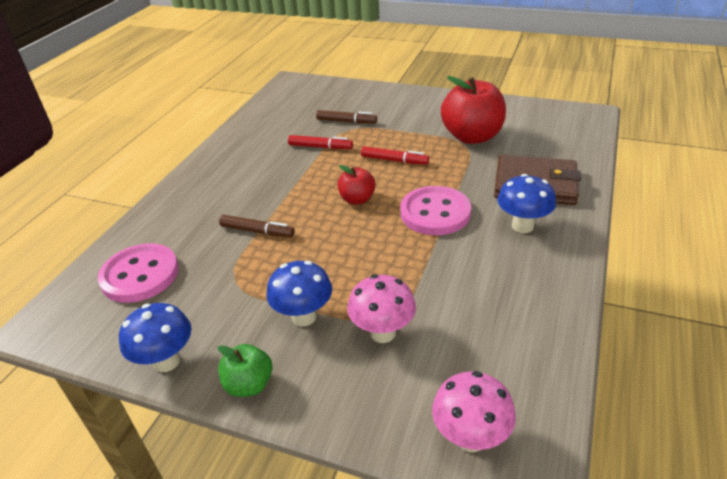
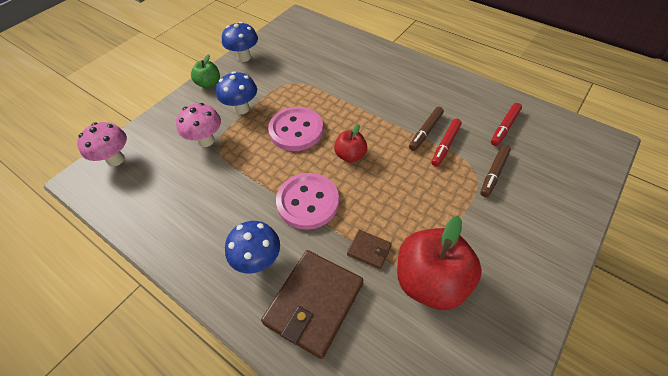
camera: 105 degrees right, 15 degrees up
pink button [98,243,179,303] -> pink button moved to [268,107,323,151]
brown marker [219,215,295,237] -> brown marker moved to [409,107,444,151]
red marker [361,146,429,165] -> red marker moved to [491,103,522,146]
none -> brown wallet [347,230,392,269]

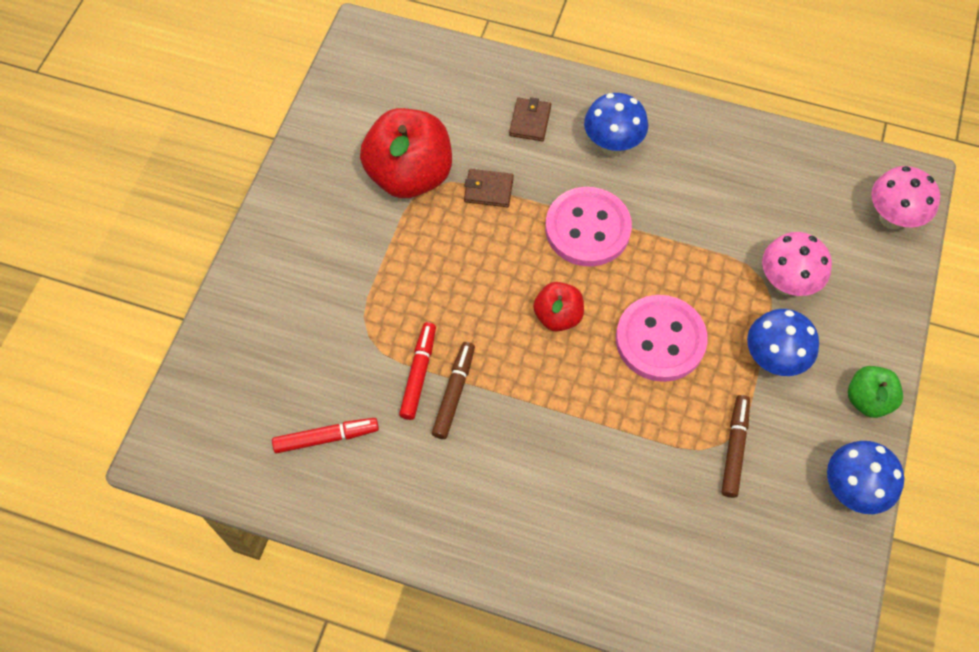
camera: 160 degrees right, 10 degrees up
brown wallet [261,250,363,359] -> brown wallet [509,97,551,141], size x0.46
brown marker [480,145,511,197] -> brown marker moved to [722,395,750,498]
red marker [491,103,522,146] -> red marker turned 60 degrees clockwise [272,418,379,453]

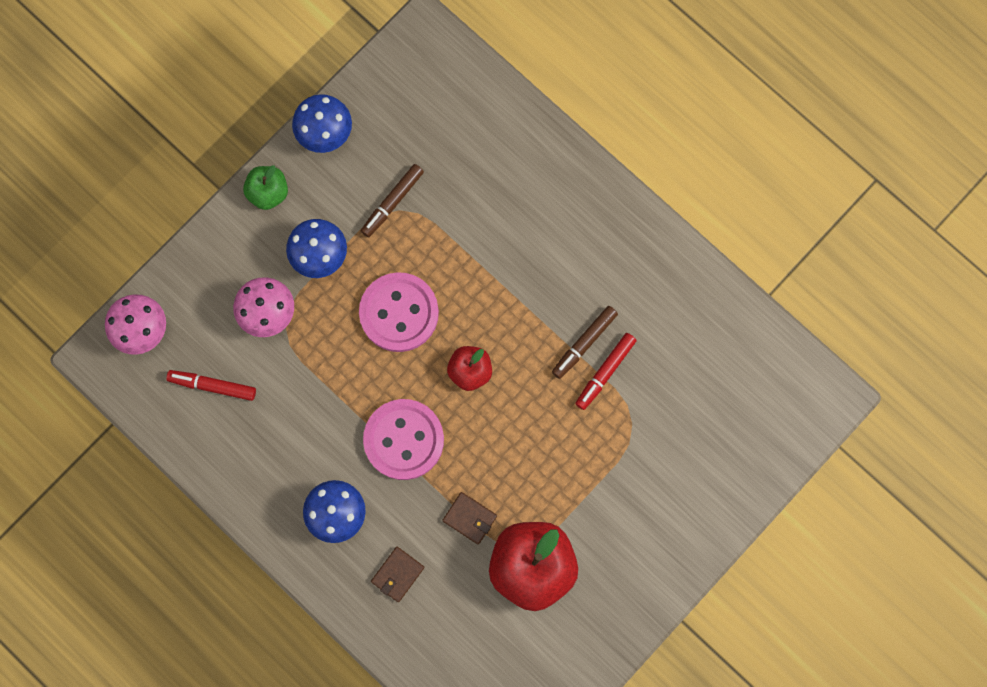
camera: 155 degrees left, 15 degrees up
red marker [272,418,379,453] -> red marker moved to [166,370,256,401]

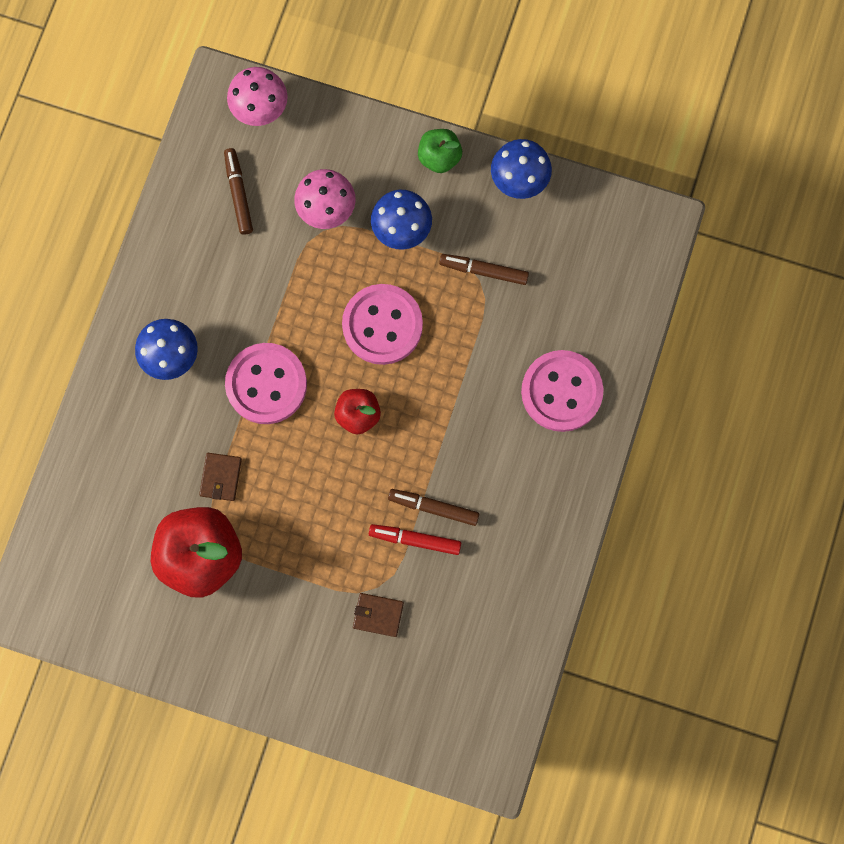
camera: 65 degrees right, 0 degrees up
red marker [166,370,256,401] -> brown marker [224,148,253,235]
brown wallet [371,547,425,602] -> brown wallet moved to [353,593,404,637]
none -> pink button [521,350,604,432]

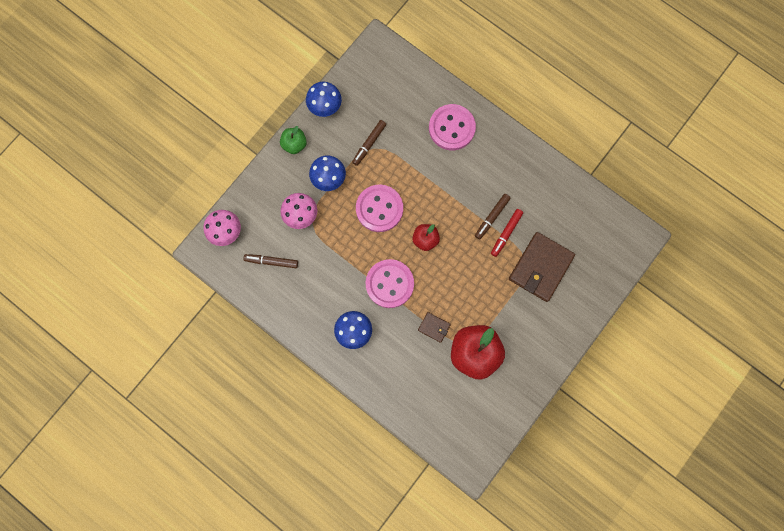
camera: 70 degrees left, 0 degrees up
brown wallet [353,593,404,637] -> brown wallet [509,232,575,302], size x2.15

